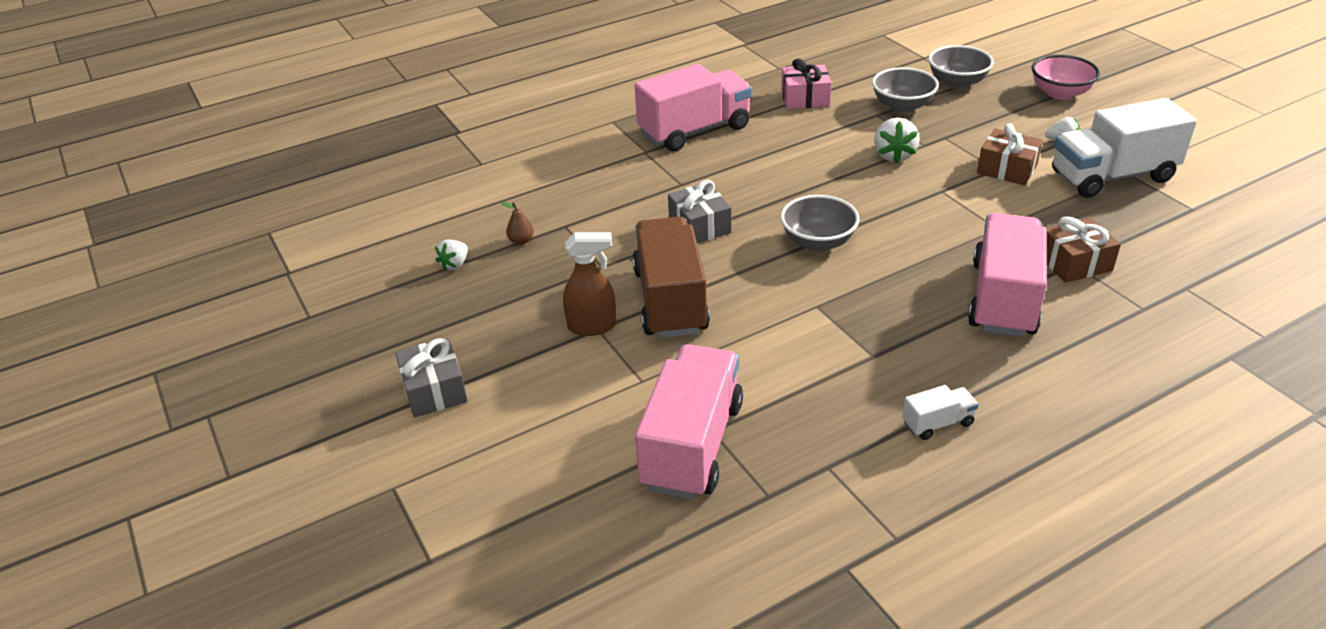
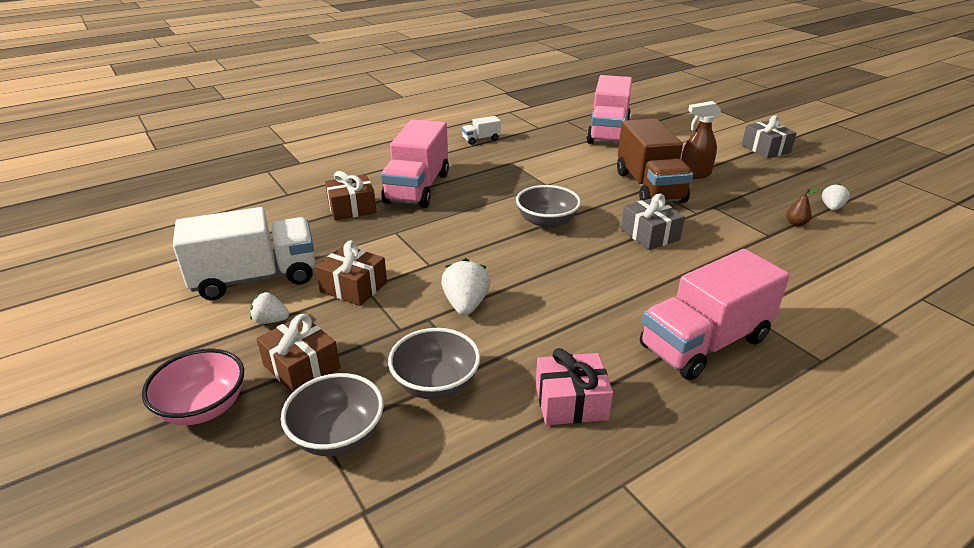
camera: 175 degrees right, 5 degrees down
none -> brown gift [256,314,340,393]

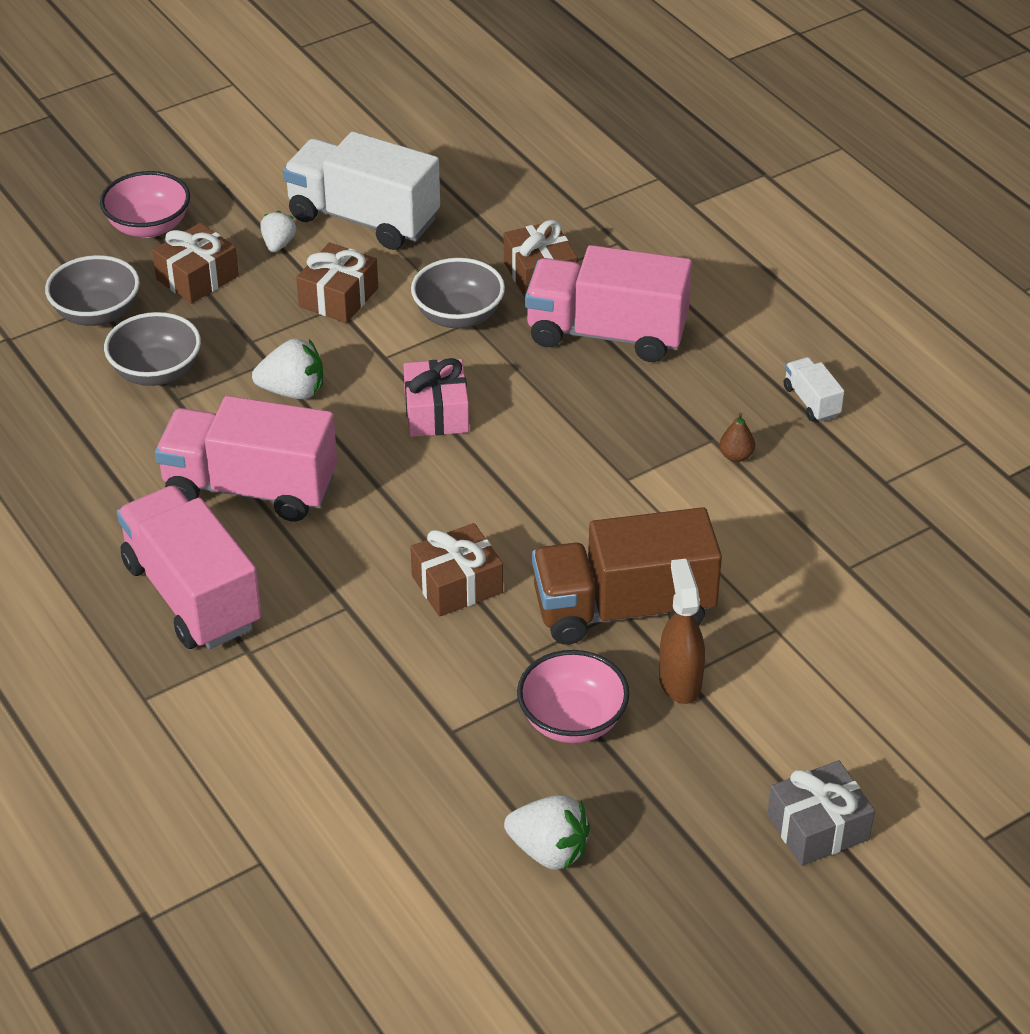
camera: 90 degrees right, 10 degrees up
white truck [173,207,315,300] -> white truck turned 135 degrees clockwise [283,132,440,250]
grey bowl [516,185,581,229] -> grey bowl moved to [411,258,505,328]
pink gift [536,348,613,425] -> pink gift moved to [403,358,469,437]
pink truck [586,75,632,144] -> pink truck moved to [155,396,337,522]
grey gift [621,194,685,250] -> brown gift [410,523,503,617]
brown pear [786,189,819,227] -> brown pear moved to [719,413,755,462]
white strawberry [822,183,850,210] -> white strawberry [504,795,590,870], size x1.58
none -> pink bowl [517,650,629,743]

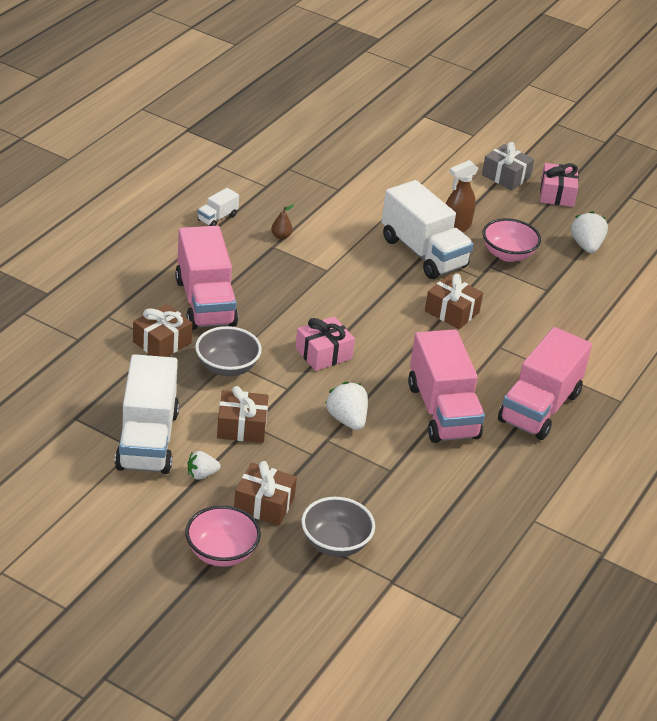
camera: 120 degrees left, 5 degrees down
grey bowl [104,312,201,386] -> none
brown truck [532,507,722,645] -> white truck [381,180,474,279]
none -> pink gift [540,163,579,207]

